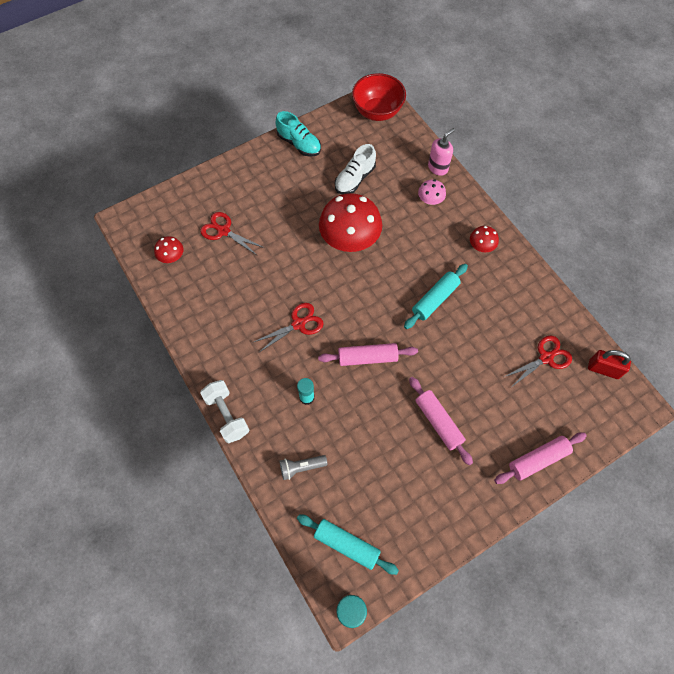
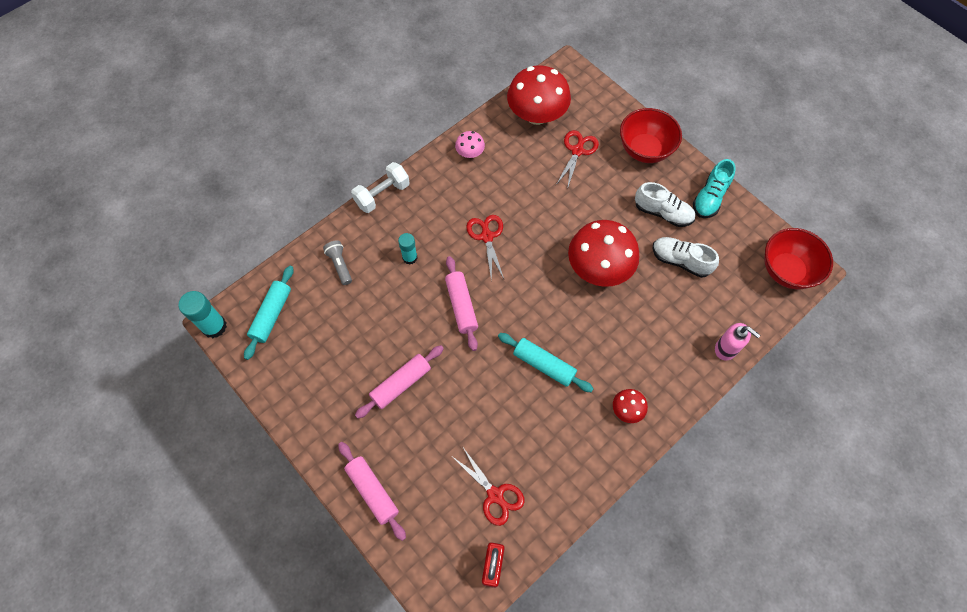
camera: 80 degrees right, 0 degrees up
red mushroom [154,236,183,263] -> red mushroom [507,65,571,125], size x2.17
red scissors [254,303,323,352] -> red scissors turned 150 degrees counterclockwise [466,215,504,281]
pink mushroom [418,179,446,205] -> pink mushroom moved to [455,131,485,158]
none -> red bowl [620,108,682,163]
none -> white shoe [635,182,695,227]

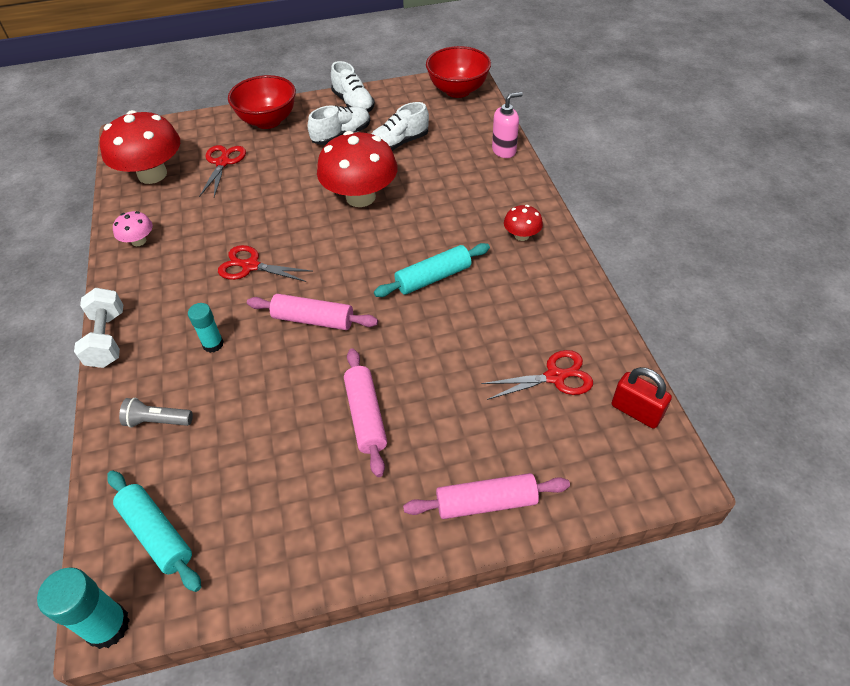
camera: 60 degrees left, 15 degrees down
red scissors [556,130,599,189] -> red scissors turned 45 degrees clockwise [199,145,246,197]
turquoise shoe [693,159,736,218] -> white shoe [331,61,375,112]

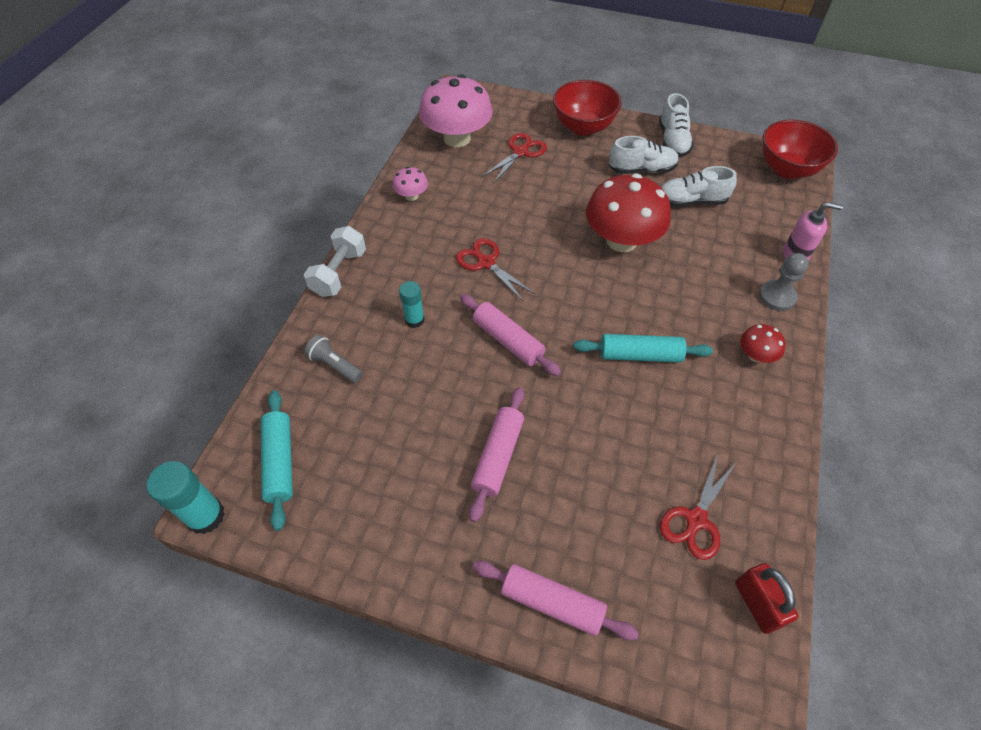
camera: 30 degrees right, 5 degrees up
red mushroom [100,110,180,184] -> pink mushroom [419,74,493,147]
red scissors [482,350,593,400] -> red scissors turned 105 degrees clockwise [660,454,736,560]
none -> grey pawn [759,253,809,311]

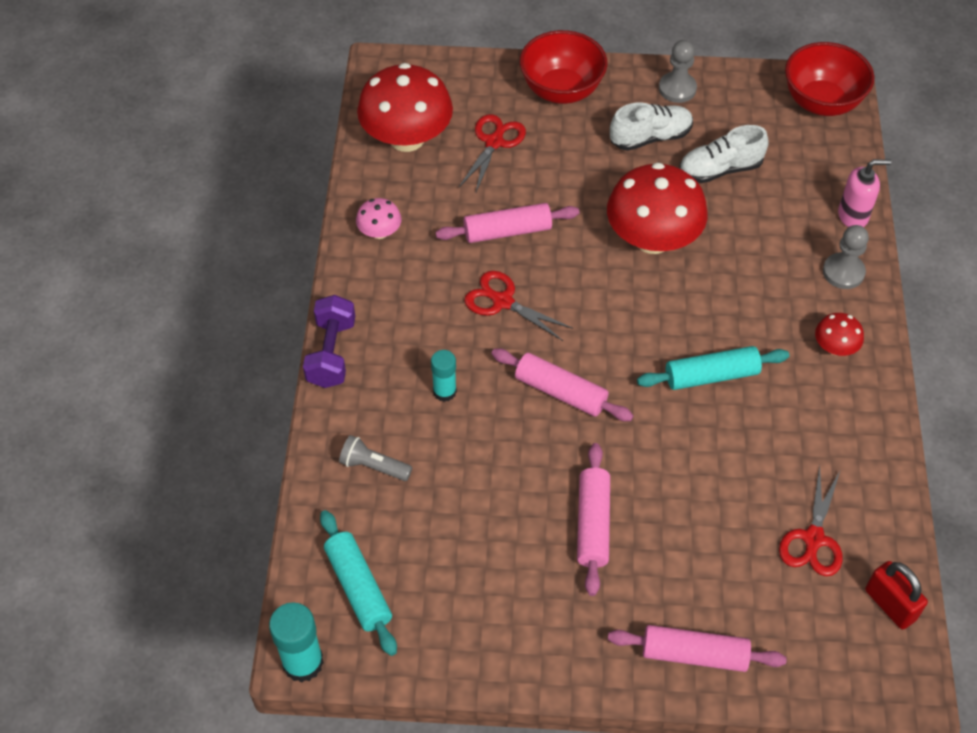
camera: 15 degrees left, 0 degrees up
white dumbbell [304,226,366,297] -> purple dumbbell [303,295,355,388]
pink mushroom [419,74,493,147] -> red mushroom [357,63,453,152]
white shoe [659,93,694,157] -> grey pawn [659,40,697,103]
none -> pink rolling pin [436,203,579,243]

